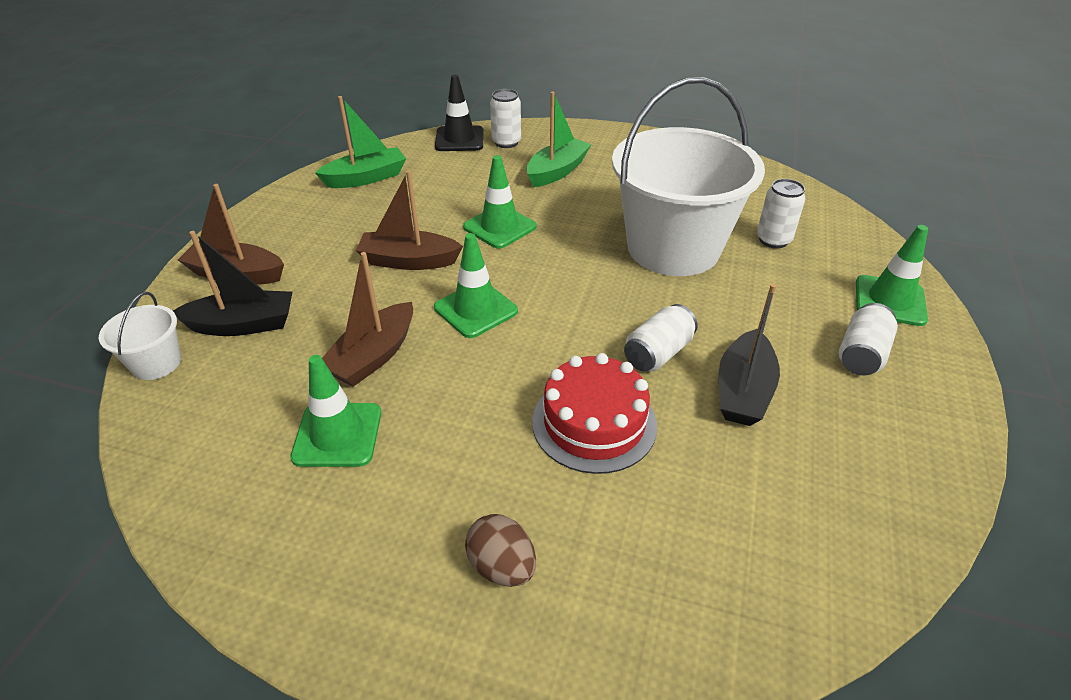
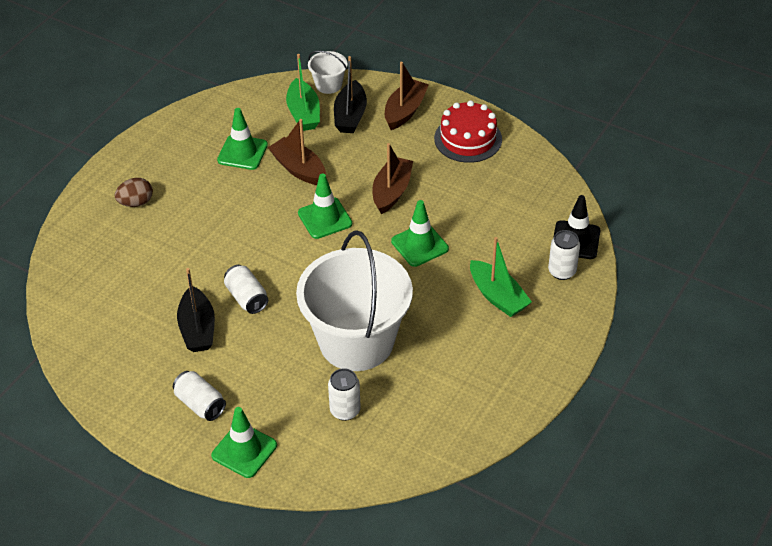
camera: 105 degrees right, 5 degrees up
green boat [315,96,406,188] -> green boat moved to [286,54,320,131]
red cake [532,353,657,474] -> red cake moved to [434,100,502,163]
black boat [719,284,780,426] -> black boat turned 135 degrees counterclockwise [177,268,215,352]

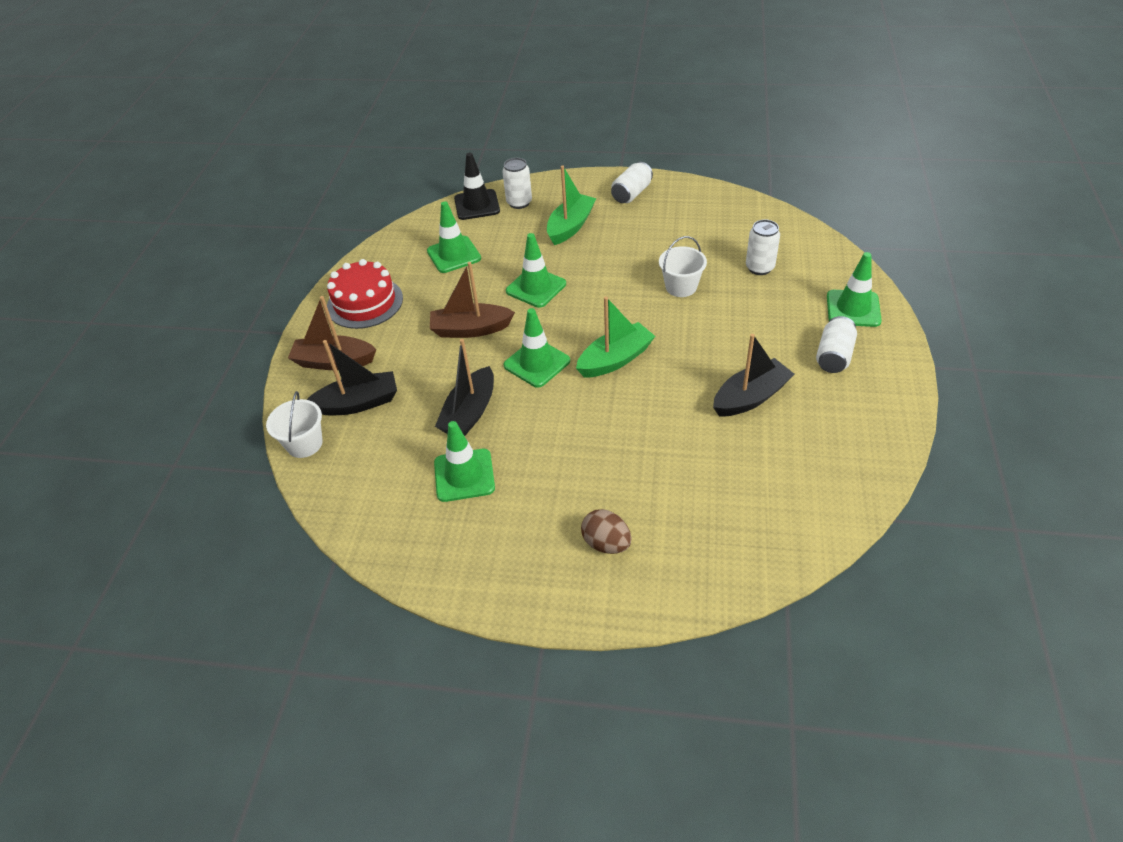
camera: 110 degrees left, 0 degrees up
white can [224,265,268,314] -> white can moved to [611,162,653,203]
brown boat [268,119,326,185] -> black boat [435,339,494,436]
green boat [286,54,320,131] -> green boat moved to [576,296,655,378]
white bucket [296,230,413,371] -> white bucket [659,236,707,297], size x0.42
none -> green traffic cone [427,201,481,273]

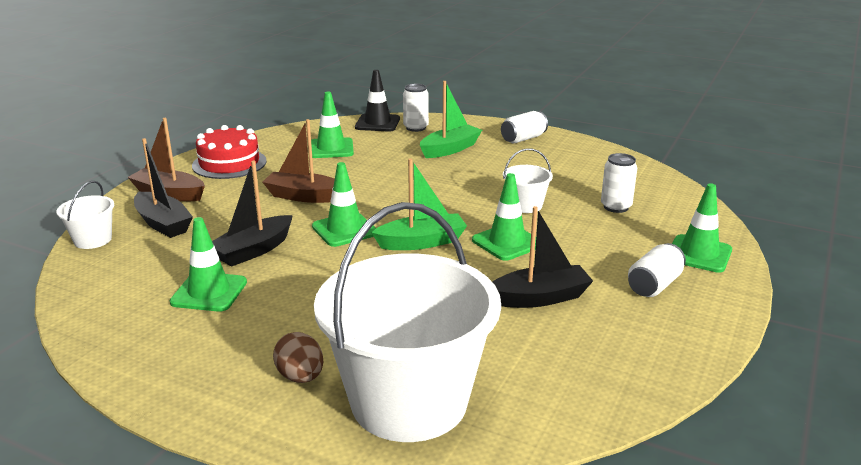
camera: 15 degrees right, 20 degrees down
black boat [307,340,397,415] -> black boat turned 45 degrees clockwise [134,138,193,238]
green traffic cone [506,233,566,308] -> green traffic cone moved to [472,173,536,261]
none -> white bucket [314,202,501,442]

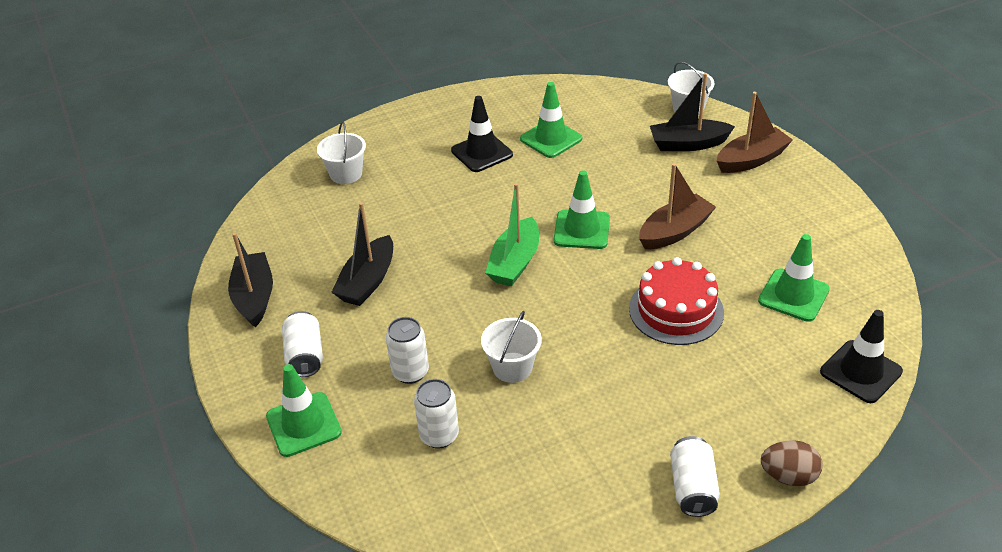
camera: 130 degrees right, 15 degrees up
red cake [192,125,267,179] -> red cake moved to [629,257,724,345]
black boat [212,161,293,267] -> black boat moved to [228,232,273,327]
brown egg [273,332,324,383] -> brown egg moved to [761,440,823,486]
white bucket [314,202,501,442] -> white bucket [317,121,366,184], size x0.42
white can [403,84,429,132] -> white can moved to [386,317,429,384]
green boat [420,81,482,158] -> none
green traffic cone [472,173,536,261] -> none
none -> black traffic cone [451,96,513,172]

